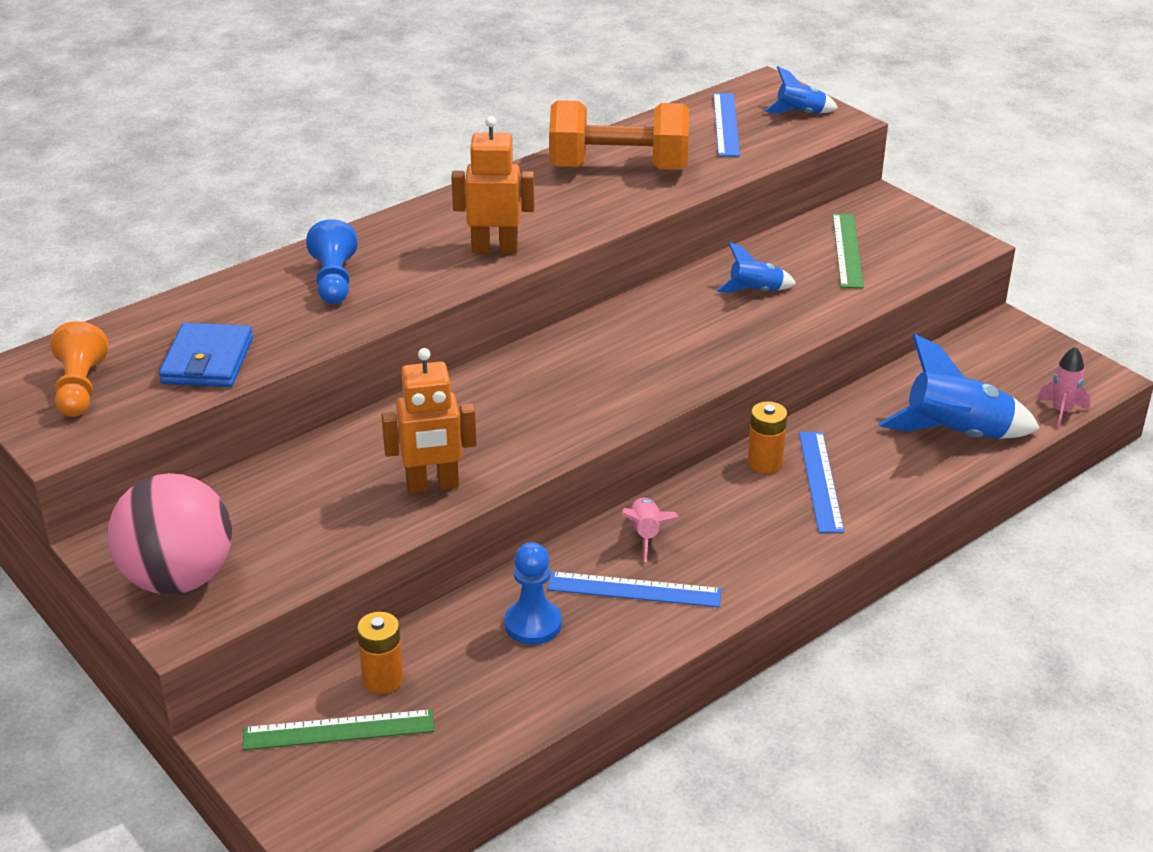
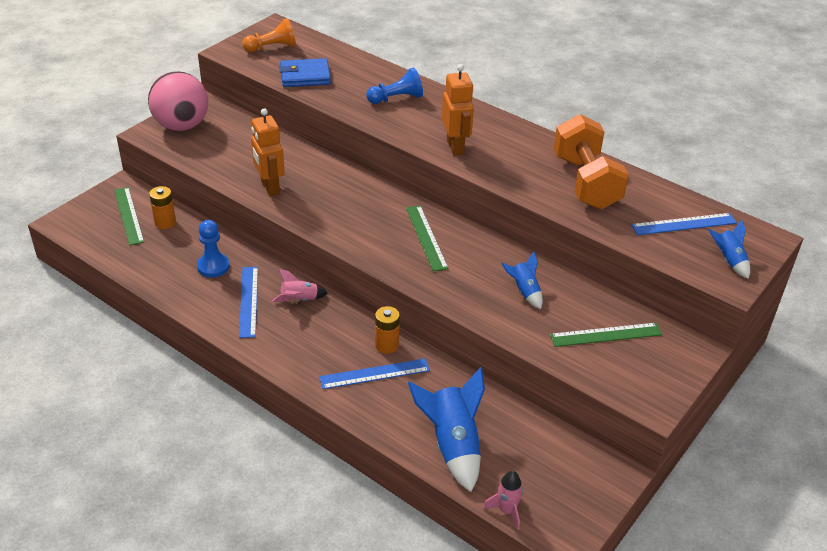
camera: 75 degrees right, 5 degrees up
none -> green ruler [406,205,449,271]

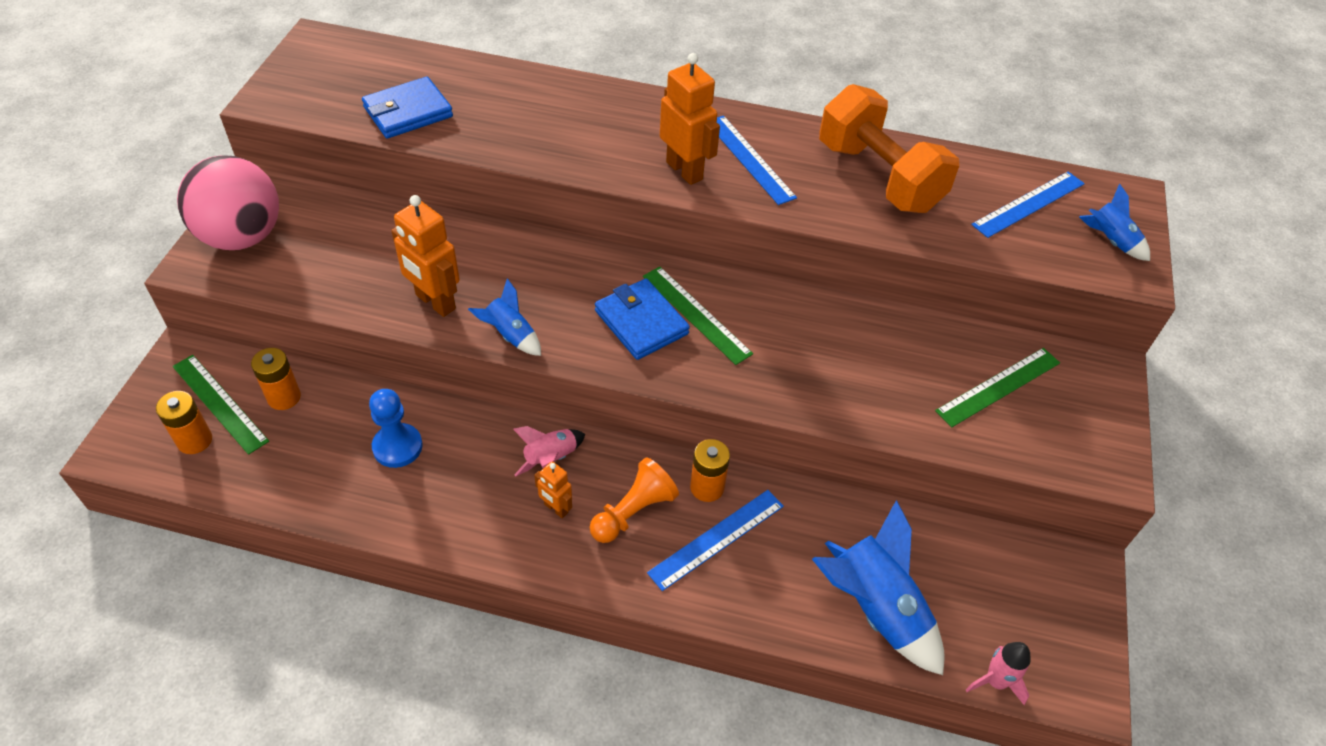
camera: 25 degrees left, 10 degrees up
blue ruler [239,267,258,338] -> blue ruler moved to [717,116,797,205]
orange pawn [242,18,296,52] -> orange pawn moved to [590,457,679,543]
blue pawn [366,67,423,104] -> none
blue rocket [501,251,543,309] -> blue rocket moved to [468,278,541,356]
none -> orange battery [156,391,212,454]
none -> orange robot [534,461,572,518]
none -> blue wallet [595,278,690,360]

